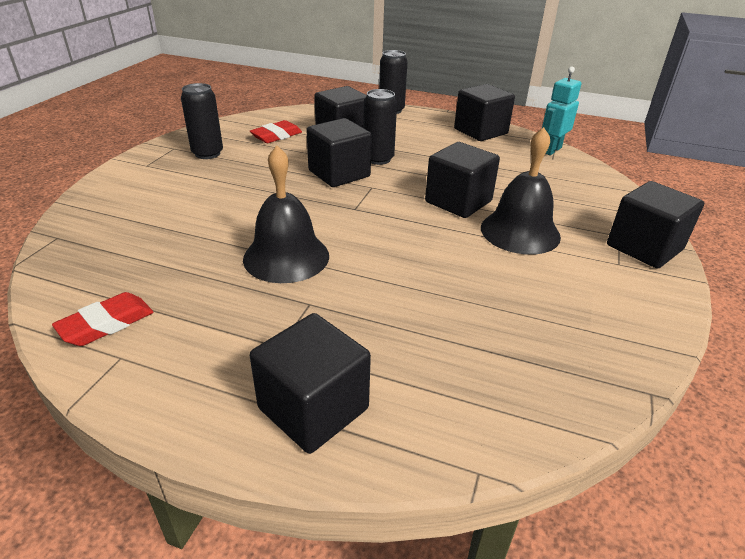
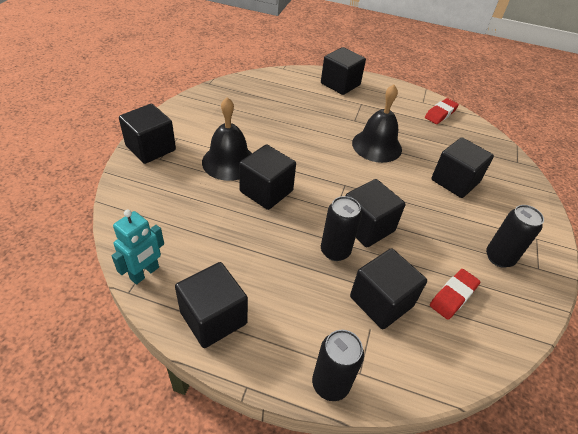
camera: 175 degrees right, 10 degrees up
none -> black cube [431,137,494,198]

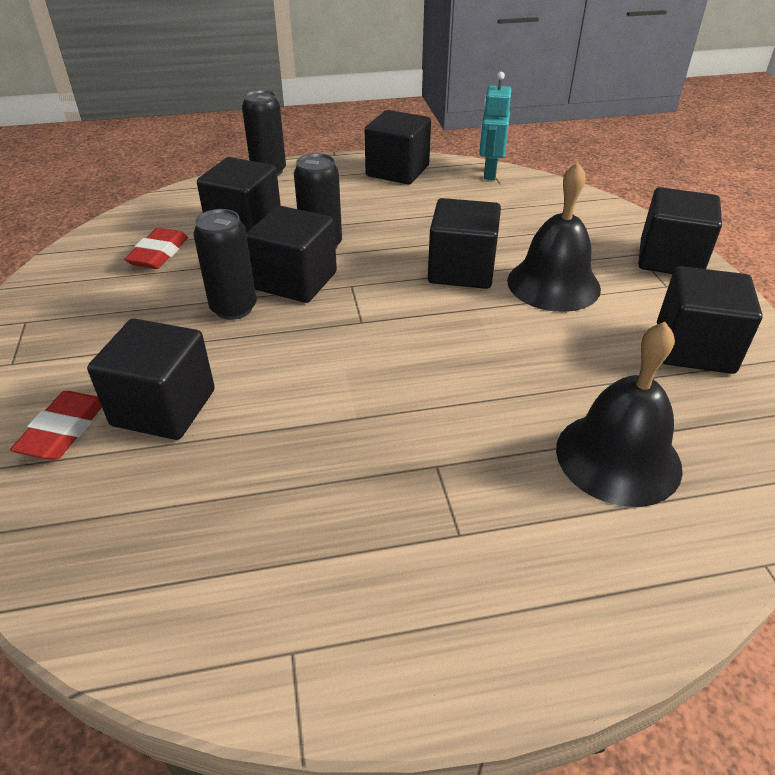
camera: 155 degrees right, 5 degrees down
black cube [321,47,366,95] -> black cube moved to [657,266,763,374]
black bell [352,85,402,163] -> black bell moved to [556,322,683,507]
red eraser [425,98,459,124] -> red eraser moved to [10,391,102,460]
black can [486,205,544,268] -> black can moved to [193,209,257,320]

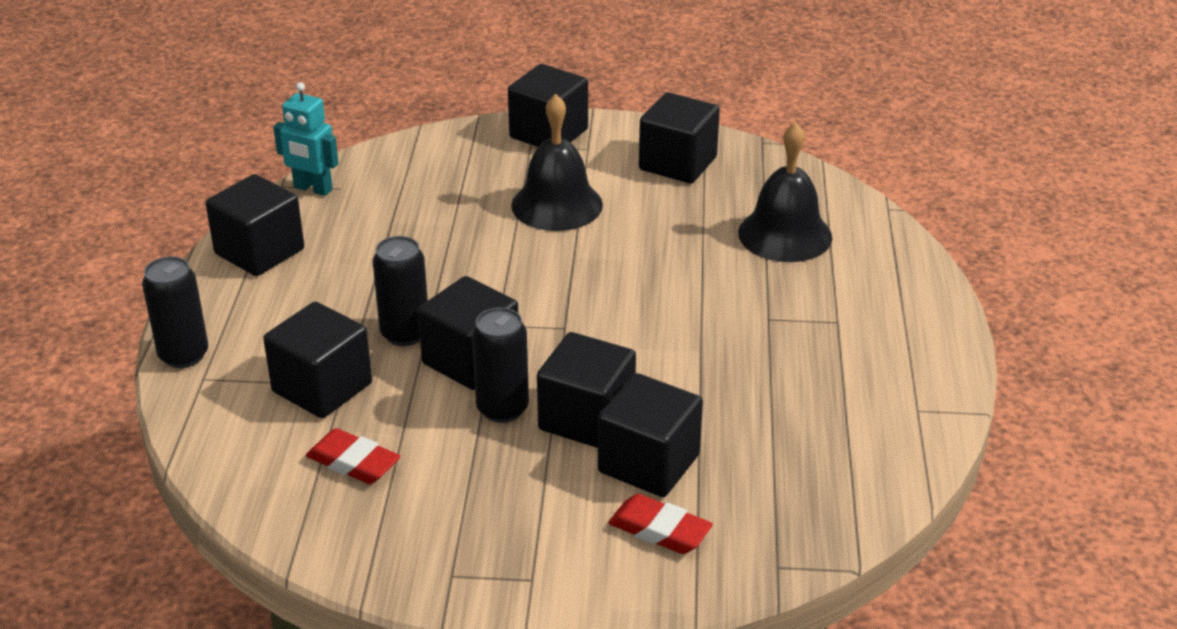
camera: 75 degrees left, 5 degrees down
black cube [428,198,501,289] -> black cube moved to [537,332,636,448]

